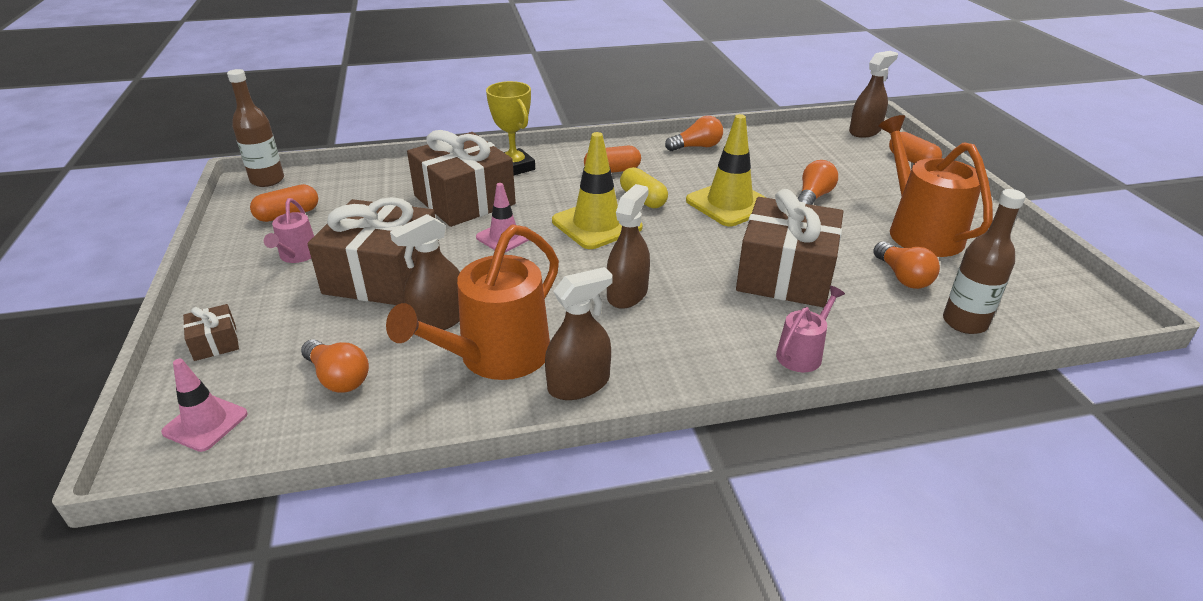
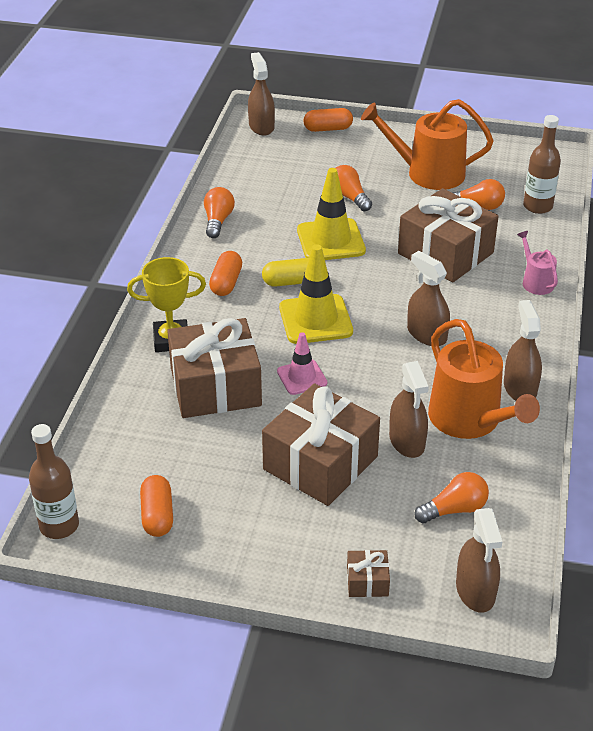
camera: 65 degrees left, 5 degrees up
pink traffic cone [161,359,248,452] -> brown spray bottle [456,508,502,613]
pink watering can [264,198,314,263] -> none

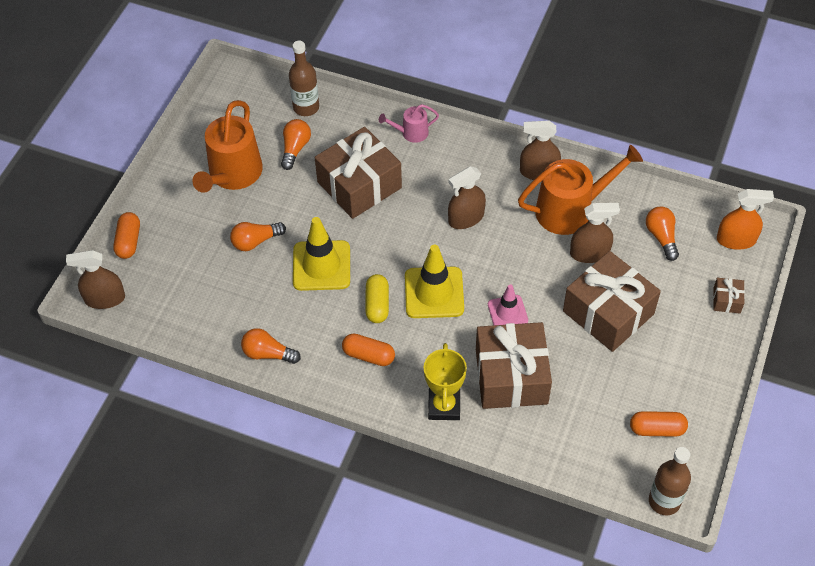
camera: 80 degrees left, 15 degrees up
brown spray bottle [456,508,502,613] -> orange spray bottle [717,189,774,250]

